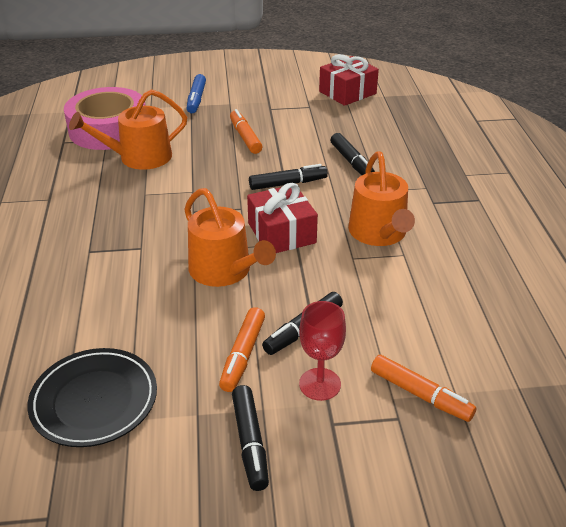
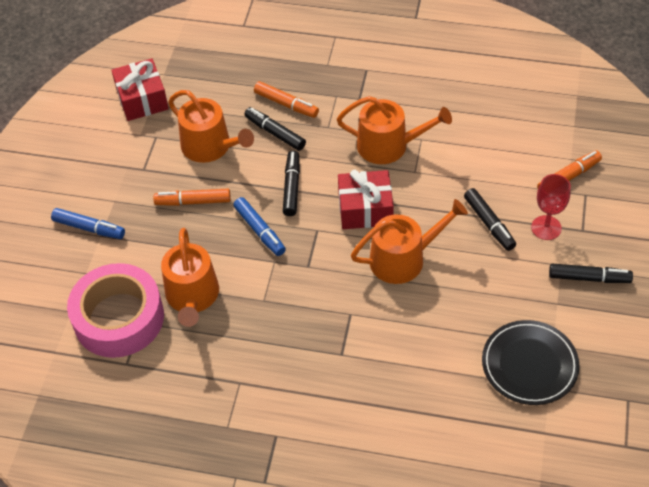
camera: 70 degrees left, 15 degrees up
orange marker [219,307,265,392] -> orange marker moved to [254,81,319,118]
black marker [330,133,375,175] -> black marker turned 135 degrees counterclockwise [244,107,306,151]
none -> orange watering can [168,90,254,163]
none -> blue marker [233,197,286,256]

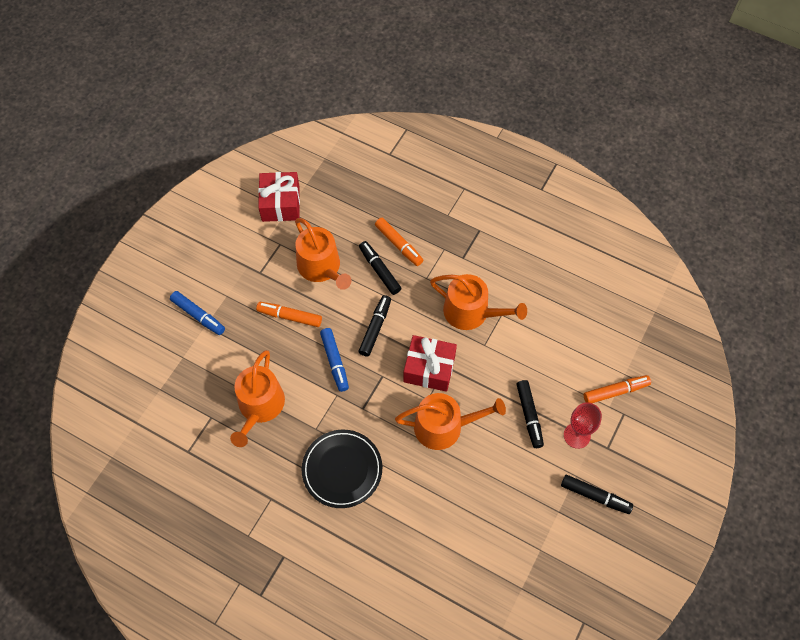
camera: 15 degrees right, 10 degrees up
pink tape [67,263,164,358] -> none
black plate [482,320,580,405] -> black plate moved to [302,430,382,508]

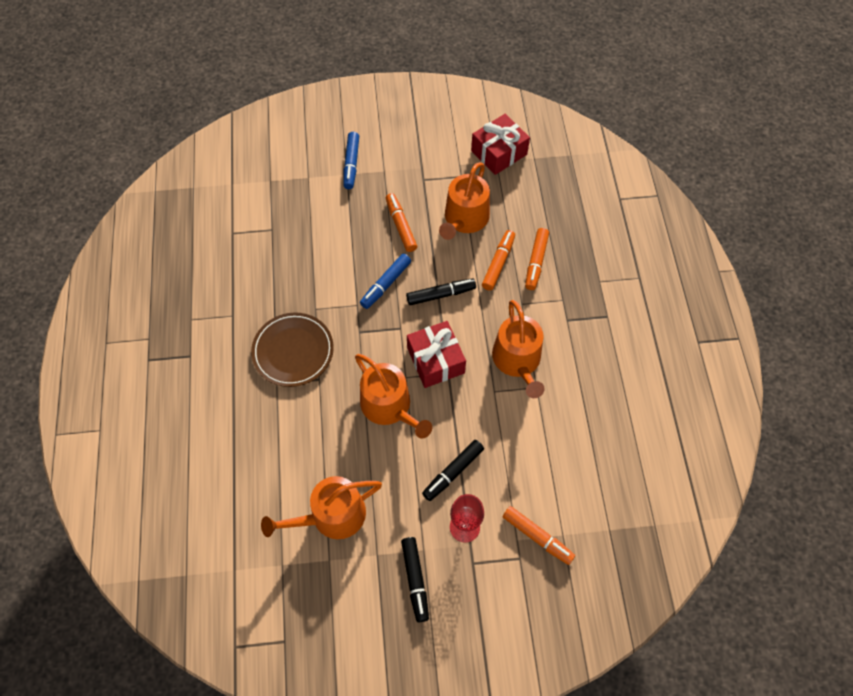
camera: 55 degrees right, 0 degrees up
orange watering can [230,350,285,447] -> orange watering can moved to [261,476,382,539]
black plate [302,430,382,508] -> brown plate [251,312,334,387]
black marker [359,241,401,295] -> orange marker [482,230,515,291]

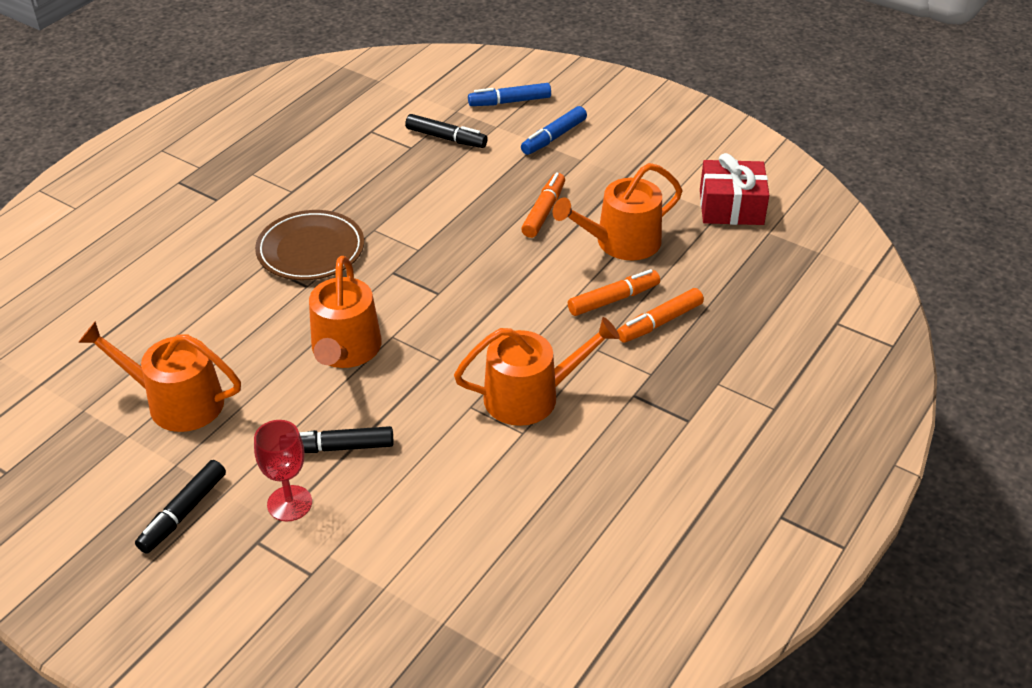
camera: 40 degrees right, 20 degrees down
blue marker [360,254,411,309] -> blue marker moved to [468,83,551,106]
black marker [406,278,476,305] -> black marker moved to [405,114,488,148]
red gift [407,321,466,388] -> none
orange watering can [492,300,545,398] -> orange watering can turned 135 degrees counterclockwise [454,317,620,426]
orange marker [503,506,575,565] -> none

